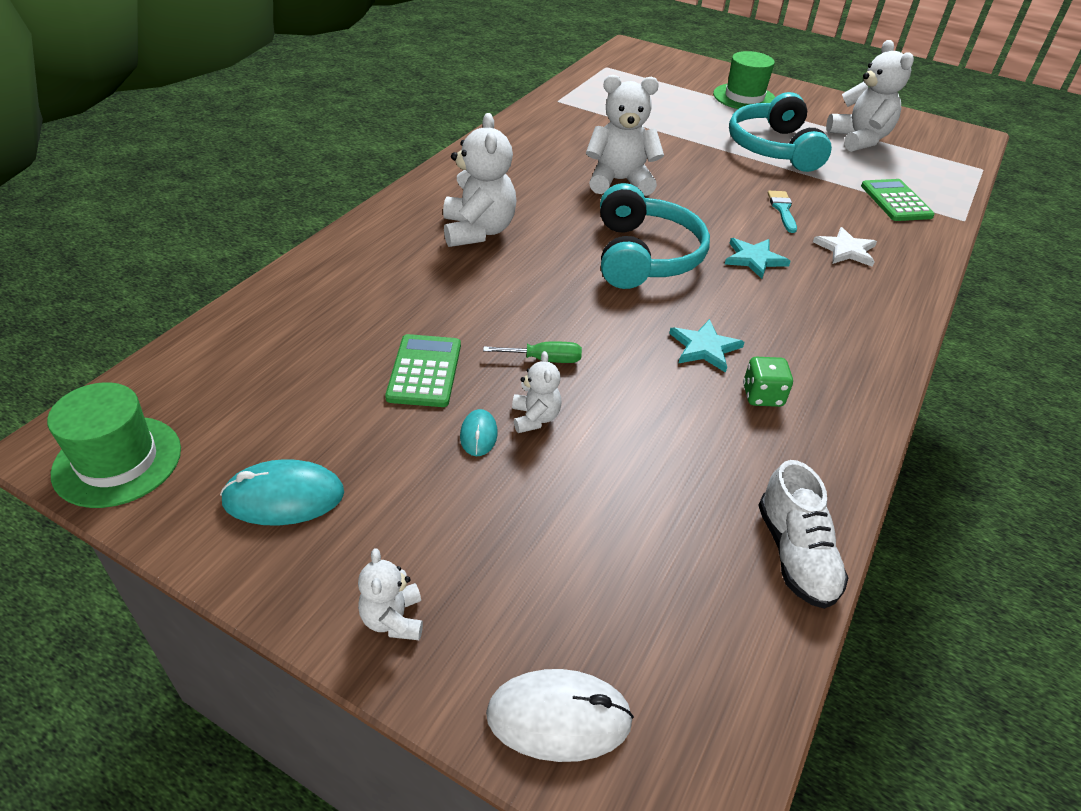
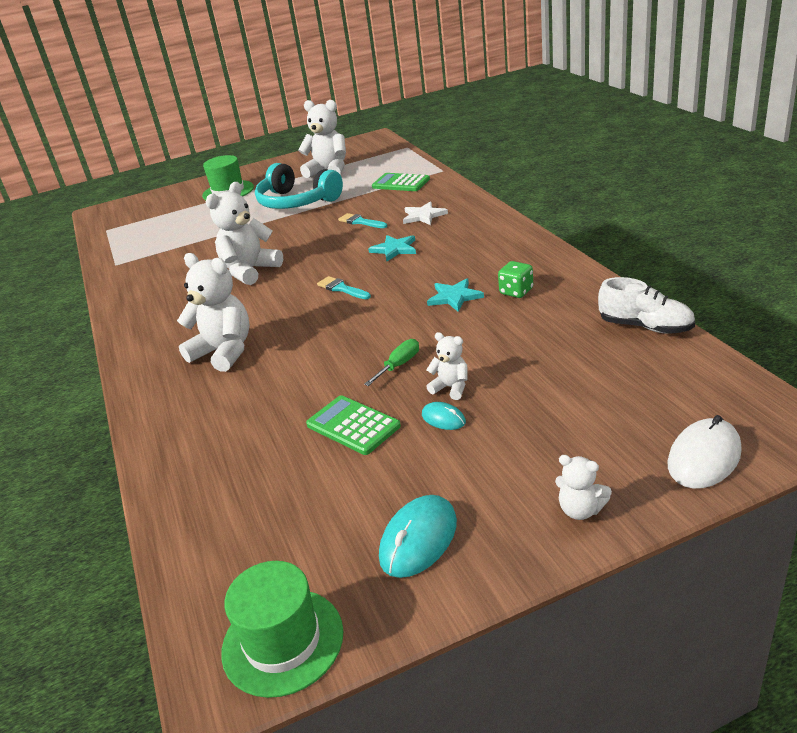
camera: 45 degrees left, 10 degrees down
turquoise headphones [600,183,710,289] -> turquoise brush [317,276,371,299]

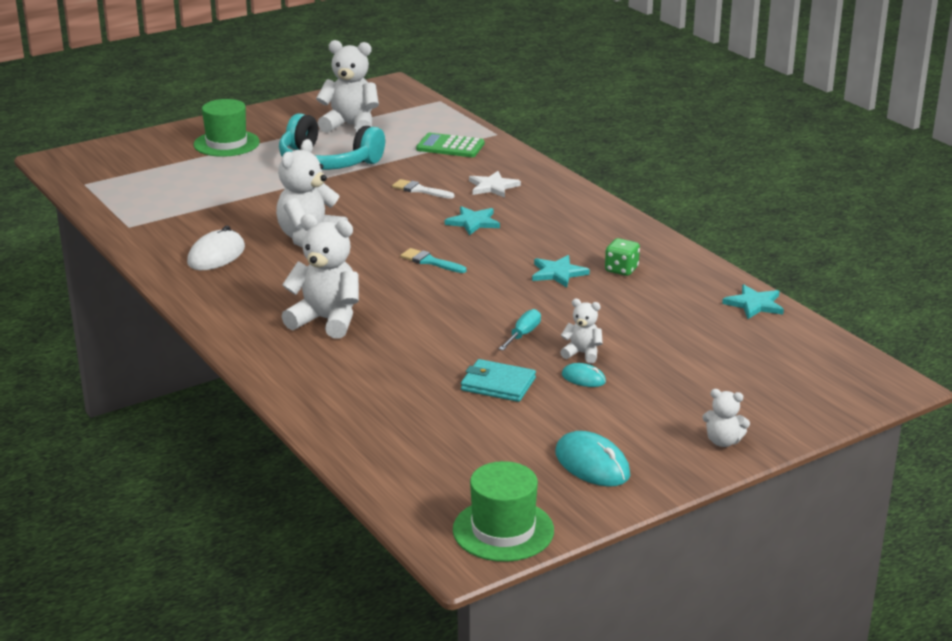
camera: 15 degrees left, 5 degrees down
green calculator [306,395,401,455] -> turquoise wallet [461,359,536,402]
turquoise brush [338,213,387,228] -> white brush [392,179,454,199]
green screwdriver [364,339,419,386] -> turquoise screwdriver [499,309,541,350]
turquoise mouse [379,495,457,578] -> turquoise mouse turned 60 degrees counterclockwise [555,431,630,487]
white shoe [598,277,695,334] -> turquoise star [722,284,784,319]
white mouse [667,415,742,489] -> white mouse moved to [187,226,245,270]

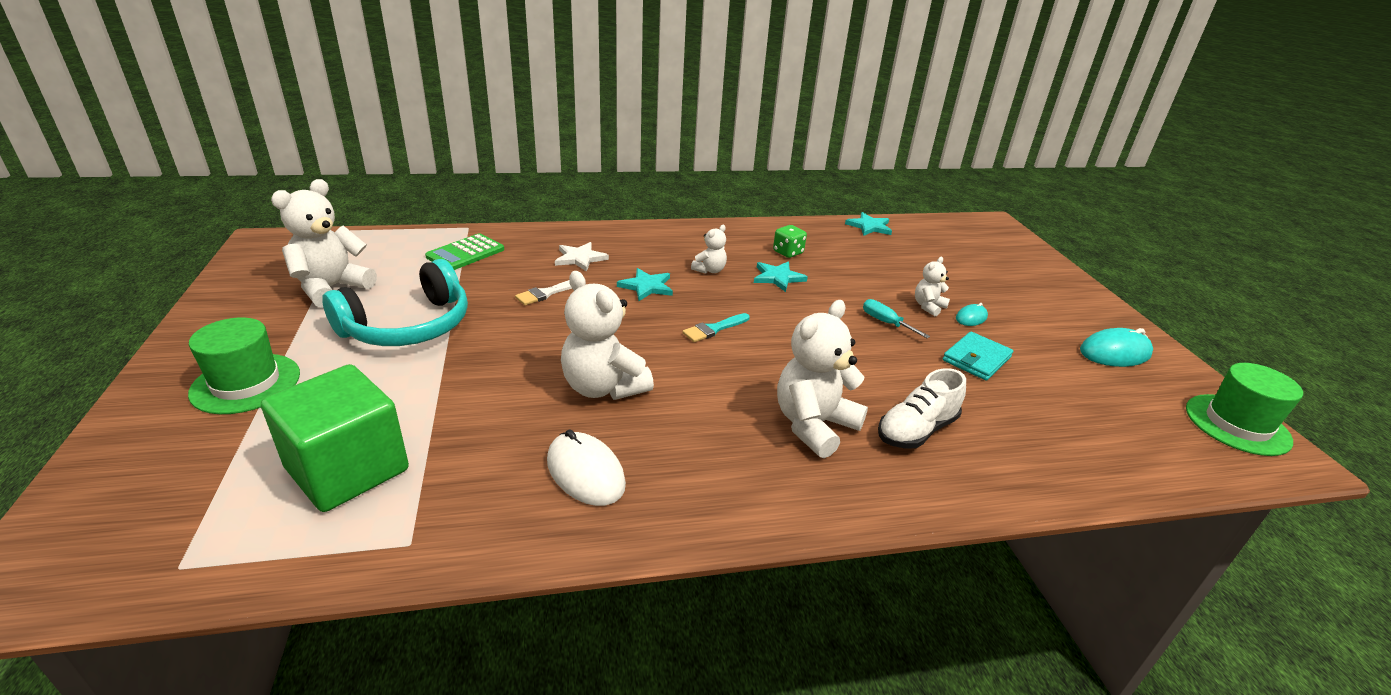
camera: 70 degrees left, 5 degrees up
white teddy bear [702,389,750,447] -> white teddy bear moved to [691,225,727,274]
none -> green cube [261,364,409,512]
none -> white shoe [878,368,966,448]

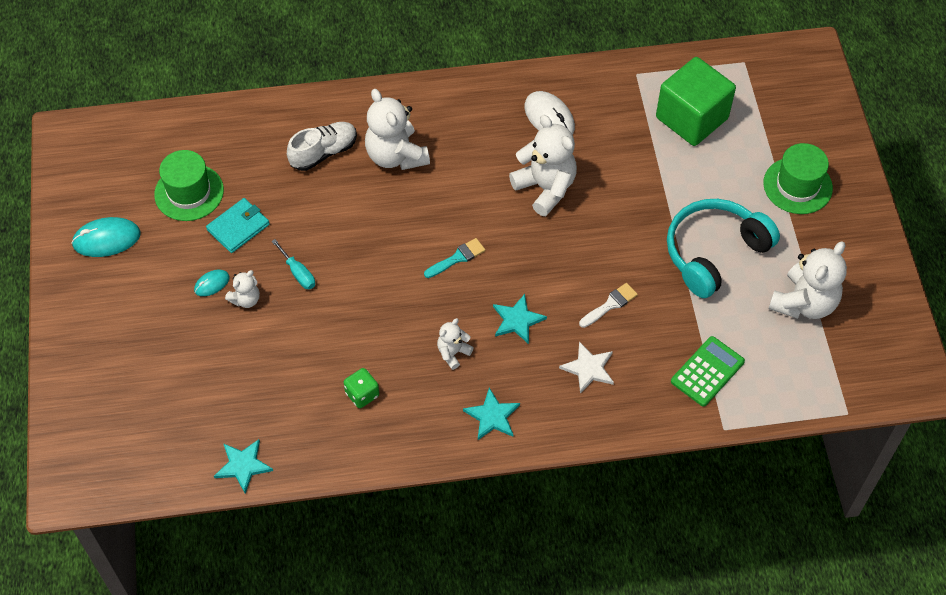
camera: 175 degrees left, 25 degrees up
turquoise star [754,262,808,292] -> turquoise star moved to [463,388,520,440]
white teddy bear [777,300,868,458] -> white teddy bear turned 105 degrees clockwise [365,89,430,170]
green hat [1186,363,1303,456] -> green hat moved to [154,150,224,221]

